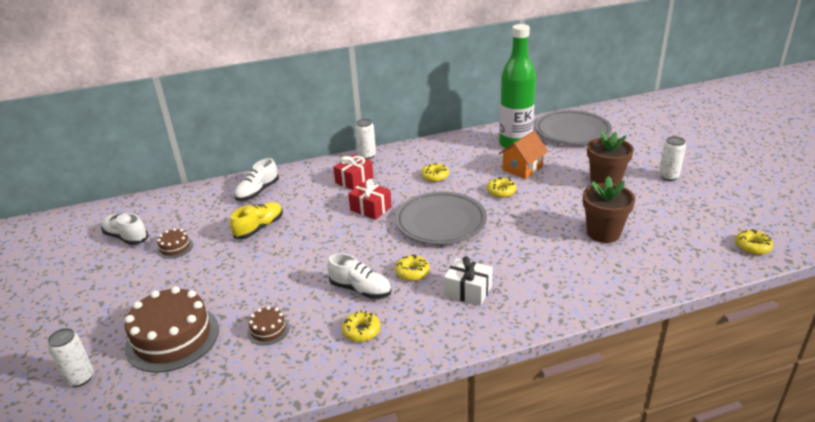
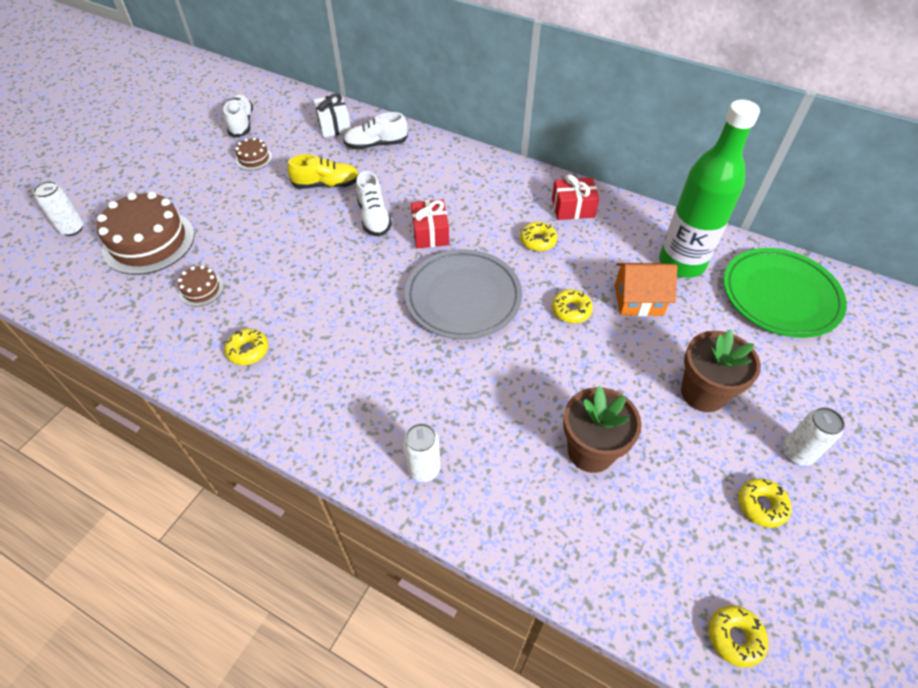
camera: 45 degrees right, 20 degrees up
white shoe [327,253,391,299] -> white shoe moved to [356,171,392,236]
red gift [333,154,373,190] -> red gift moved to [552,174,600,220]
white can [355,119,376,159] -> white can moved to [403,423,440,482]
yellow donut [395,254,430,281] -> yellow donut moved to [738,478,791,528]
white gift [444,256,493,306] -> white gift moved to [314,93,351,138]
grey plate [535,110,612,145] -> green plate [723,248,847,338]

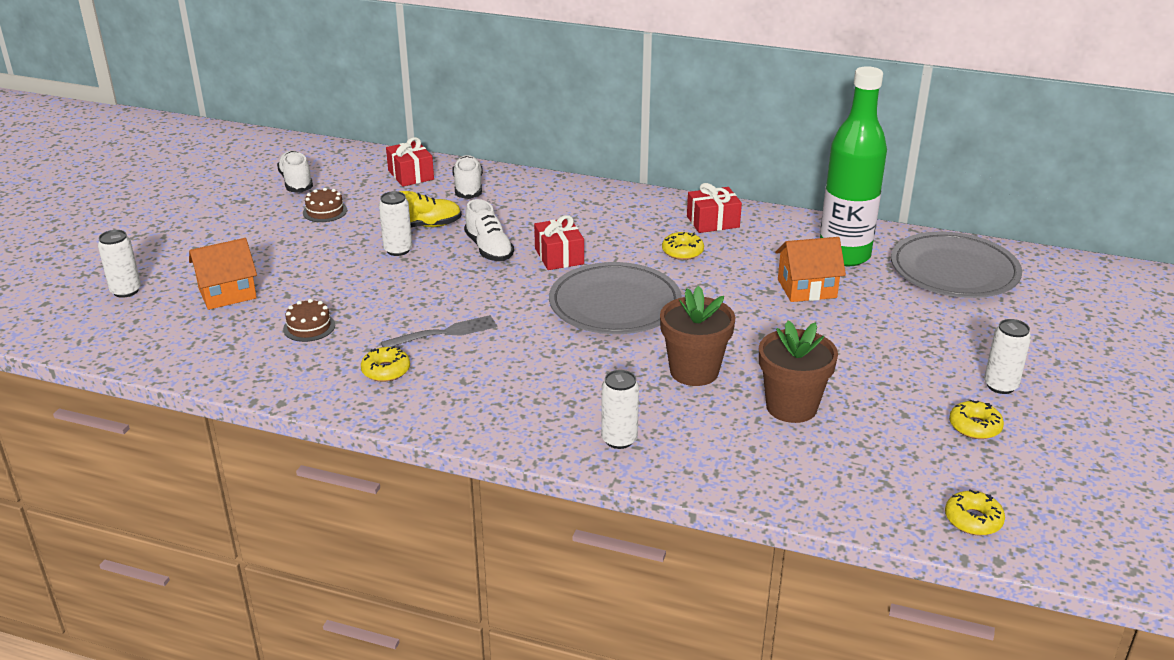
camera: 10 degrees left, 20 degrees down
brown cake [97,192,195,275] -> orange house [189,238,257,310]
white gift [314,93,351,138] -> red gift [386,137,434,187]
white shoe [343,112,408,150] -> white shoe turned 105 degrees clockwise [452,155,483,199]
yellow donut [552,289,593,323] -> none
brown flower pot [681,330,761,412] -> brown flower pot moved to [660,286,735,386]
green plate [723,248,847,338] -> grey plate [891,232,1022,298]
none -> white can [379,191,412,256]
none -> grey fork [381,315,498,347]

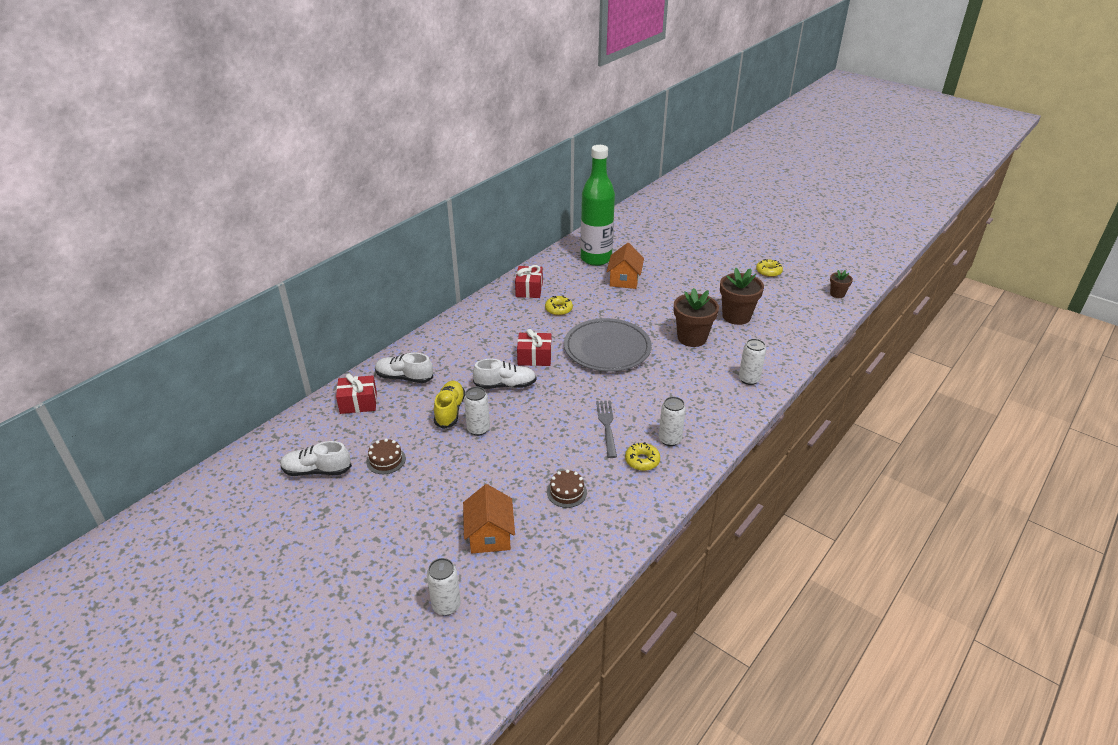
camera: 70 degrees left, 5 degrees up
grey plate [891,232,1022,298] -> none
yellow donut [945,489,1005,535] -> brown flower pot [830,270,853,298]
white can [984,319,1031,394] -> white can moved to [659,397,686,446]

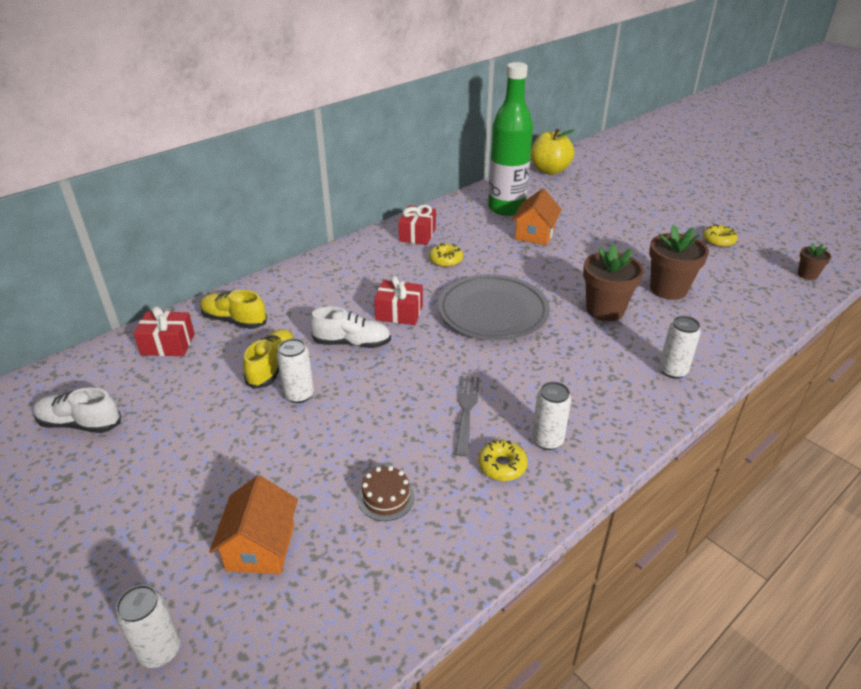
camera: 10 degrees right, 0 degrees up
brown cake [366,439,406,474] -> none
white shoe [375,353,433,383] -> yellow shoe [200,290,267,329]
none -> yellow apple [531,129,575,175]

